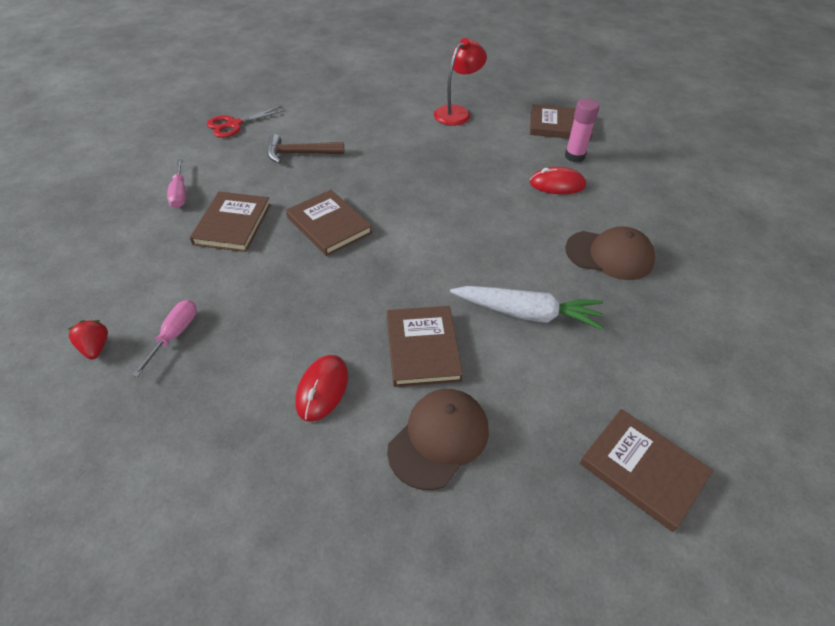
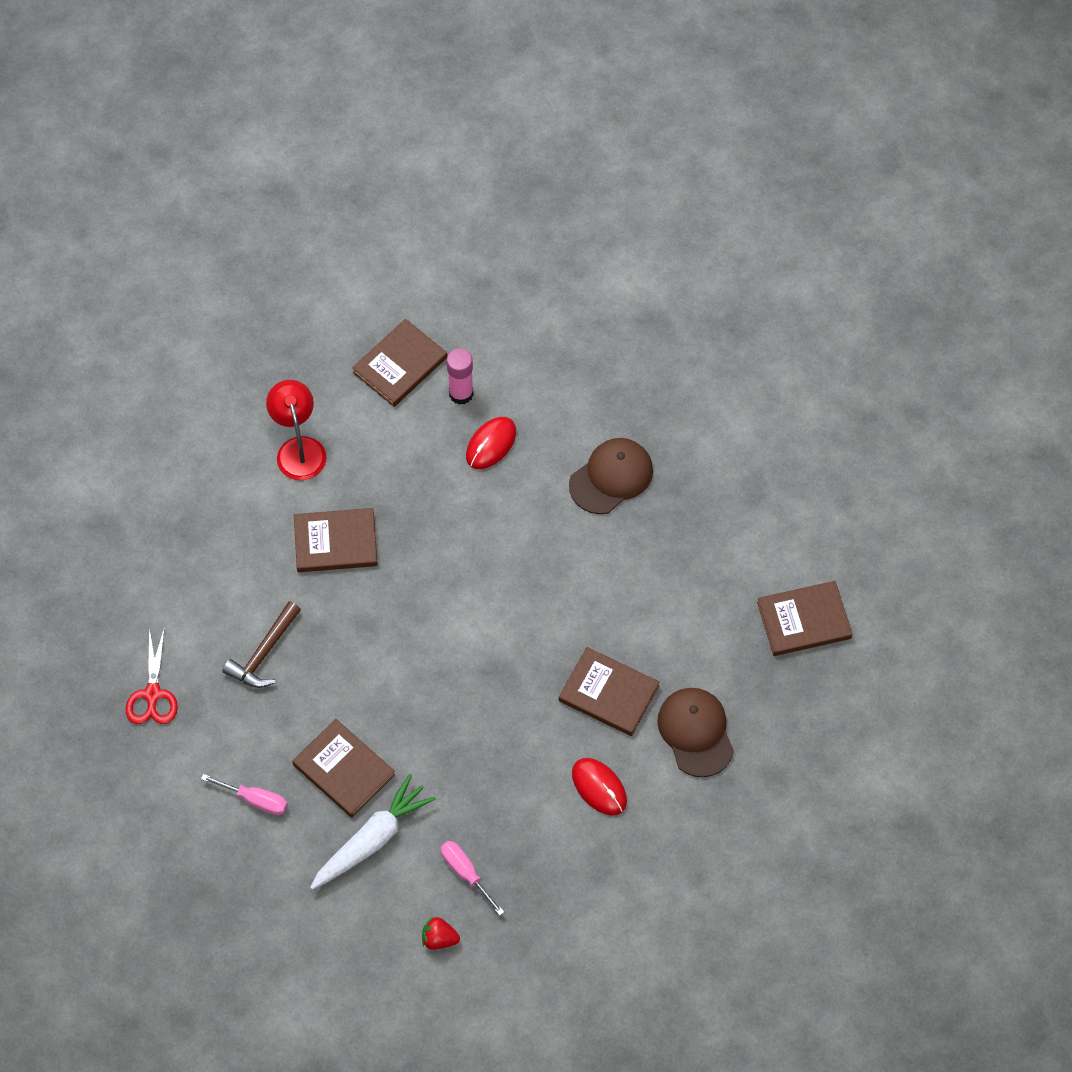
camera: 55 degrees left, 15 degrees up
brown book [286,190,372,256] -> brown book moved to [294,508,378,572]
white carrot [450,286,604,330] -> white carrot moved to [310,774,436,890]

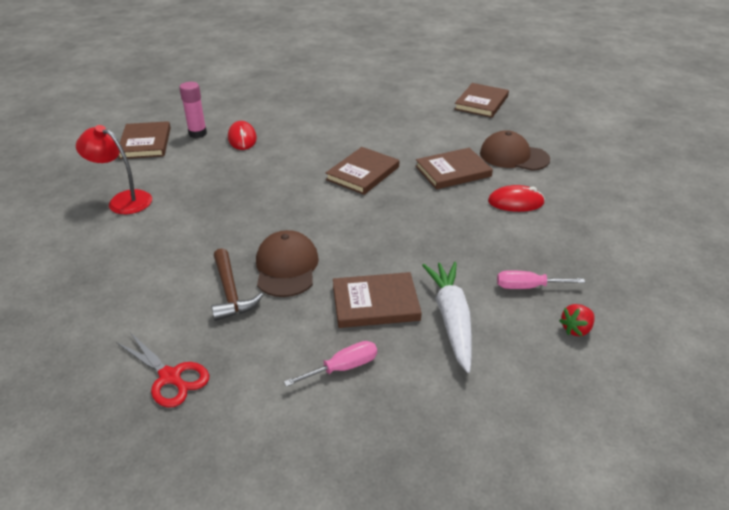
camera: 50 degrees left, 25 degrees down
brown book [294,508,378,572] -> brown book moved to [326,147,399,195]
brown cap [569,438,653,514] -> brown cap moved to [256,230,319,297]

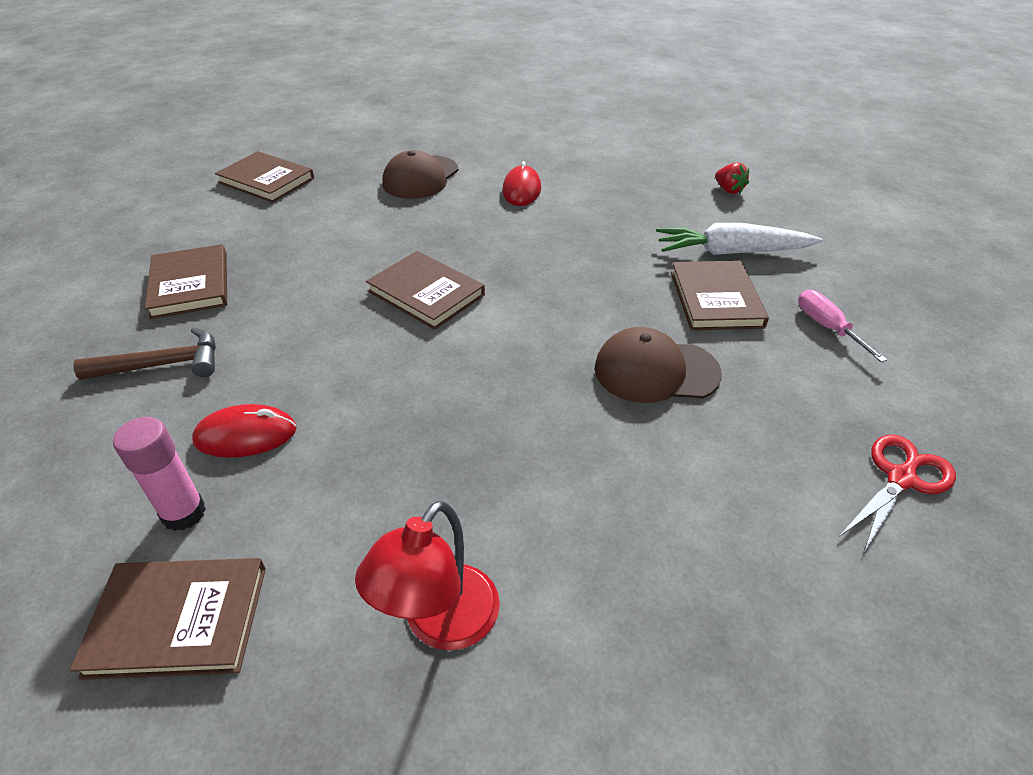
camera: 85 degrees left, 5 degrees up
brown hammer [211,248,263,321] -> brown hammer moved to [73,327,216,380]
brown book [415,148,493,190] -> brown book moved to [145,244,227,319]
pink screwdriver [497,270,585,289] -> none

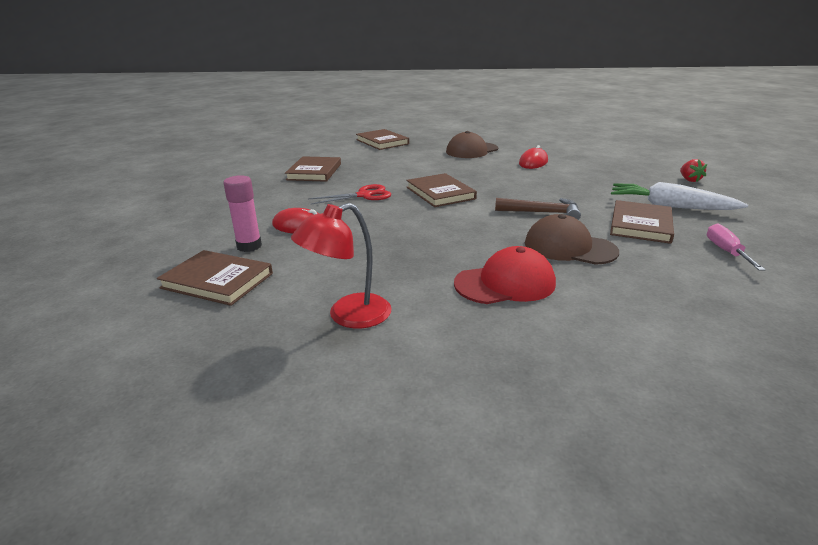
camera: 25 degrees right, 15 degrees down
brown hammer [73,327,216,380] -> brown hammer moved to [495,198,581,220]
red scissors [839,435,956,552] -> red scissors moved to [308,184,391,204]
none -> red cap [454,246,556,304]

